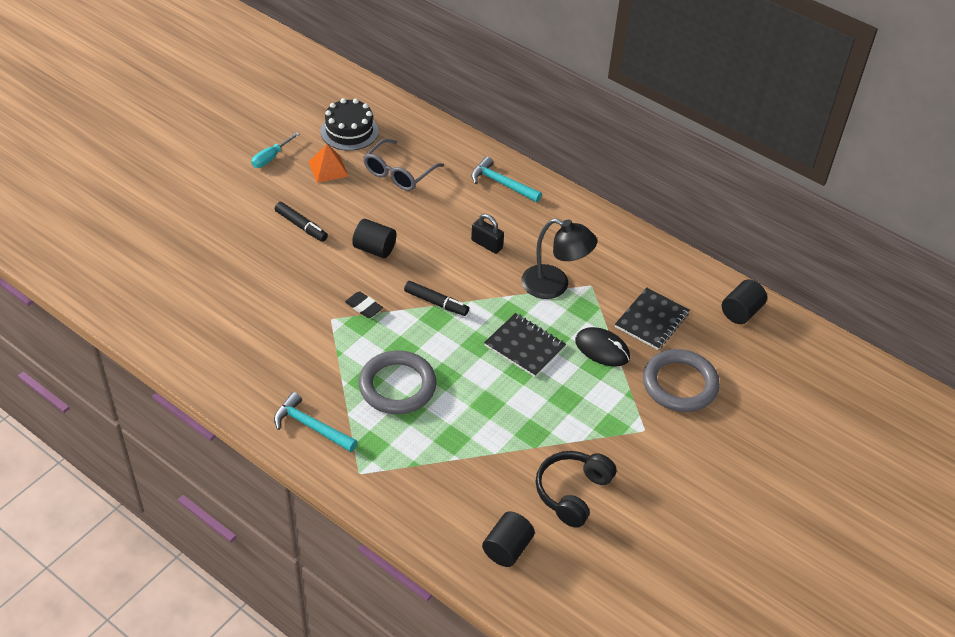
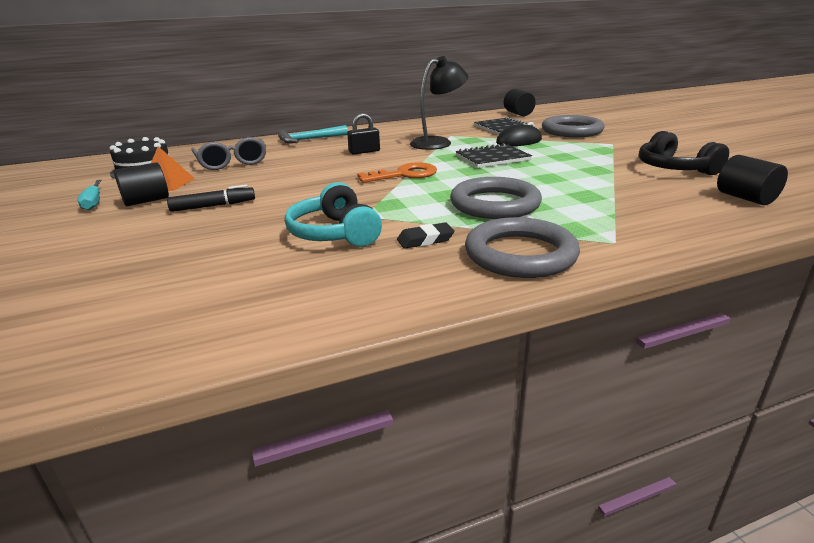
camera: 55 degrees left, 20 degrees down
turquoise hammer [274,392,357,452] -> grey ring [465,217,580,278]
black eraser [345,291,383,318] -> black eraser moved to [397,223,455,249]
black cylinder [352,219,396,258] -> black cylinder moved to [114,162,169,206]
black marker [404,281,469,316] -> orange key [357,162,437,183]
none -> turquoise headphones [285,182,382,247]

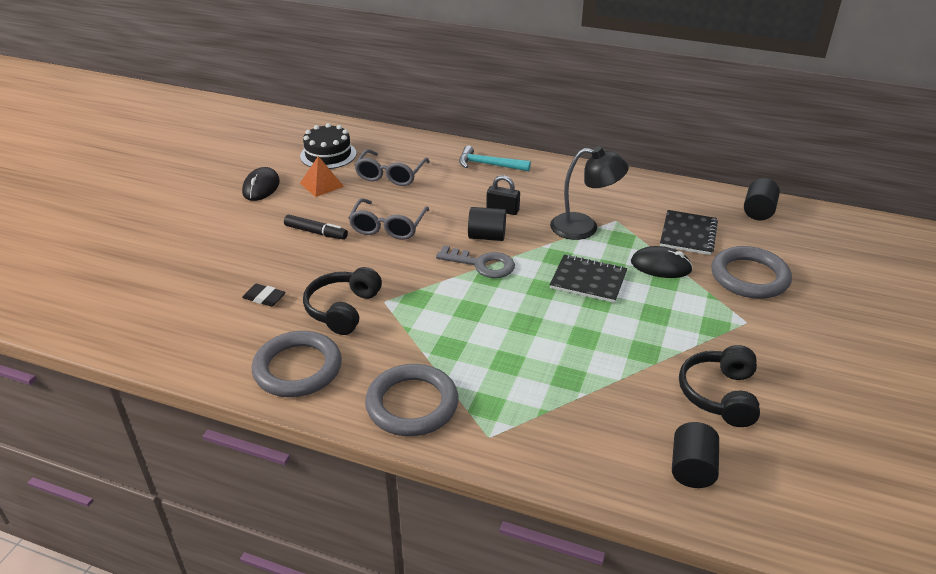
camera: 40 degrees right, 10 degrees up
turquoise screwdriver [77,180,102,210] -> black mouse [242,167,280,201]
black cylinder [114,162,169,206] -> black cylinder moved to [468,207,506,241]
turquoise headphones [285,182,382,247] -> black headphones [303,267,382,335]
orange key [357,162,437,183] -> grey key [436,245,515,278]
black eraser [397,223,455,249] -> black eraser moved to [242,284,286,306]
grey ring [450,177,542,219] -> grey ring moved to [252,331,342,397]
none -> grey glasses [349,198,429,240]

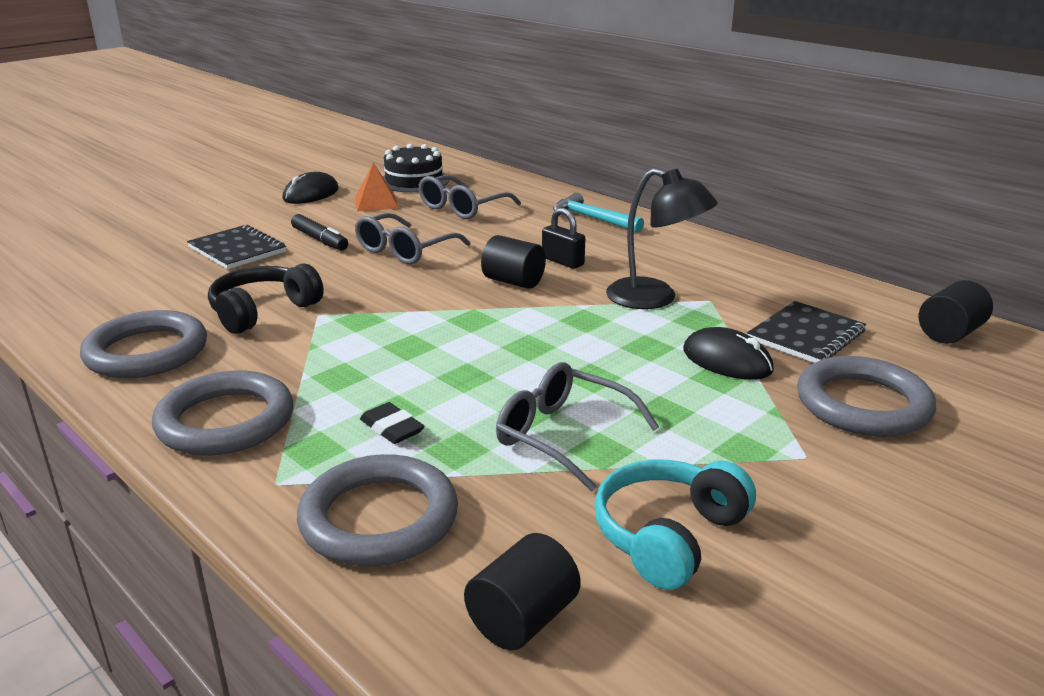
camera: 25 degrees right, 10 degrees down
black eraser [242,284,286,306] -> black eraser moved to [360,402,425,444]
grey key [436,245,515,278] -> none
black notebook [550,254,627,303] -> black notebook moved to [187,225,286,269]
black headphones [679,345,760,427] -> turquoise headphones [594,460,756,590]
none -> grey ring [297,454,458,566]
none -> grey glasses [496,362,659,492]

